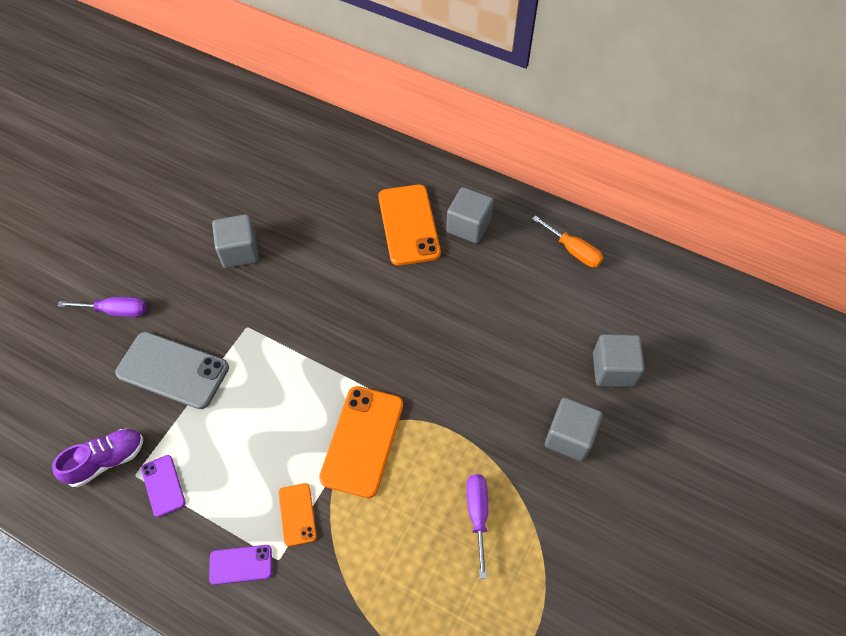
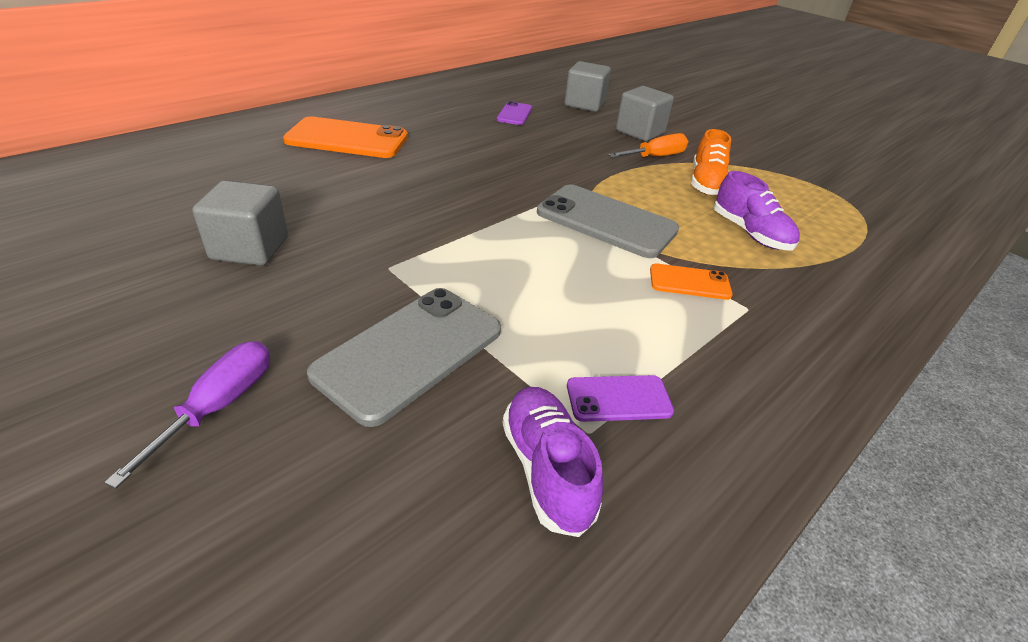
camera: 75 degrees left, 20 degrees down
purple phone [209,545,272,585] -> purple phone moved to [497,101,532,125]
orange phone [319,386,403,498] -> grey phone [537,185,679,258]
grey cube [446,187,494,244] -> none
purple screwdriver [466,474,488,579] -> orange shoe [691,129,731,195]
orange screwdriver [532,215,603,267] -> orange screwdriver moved to [608,133,689,158]
none -> purple shoe [714,171,800,250]

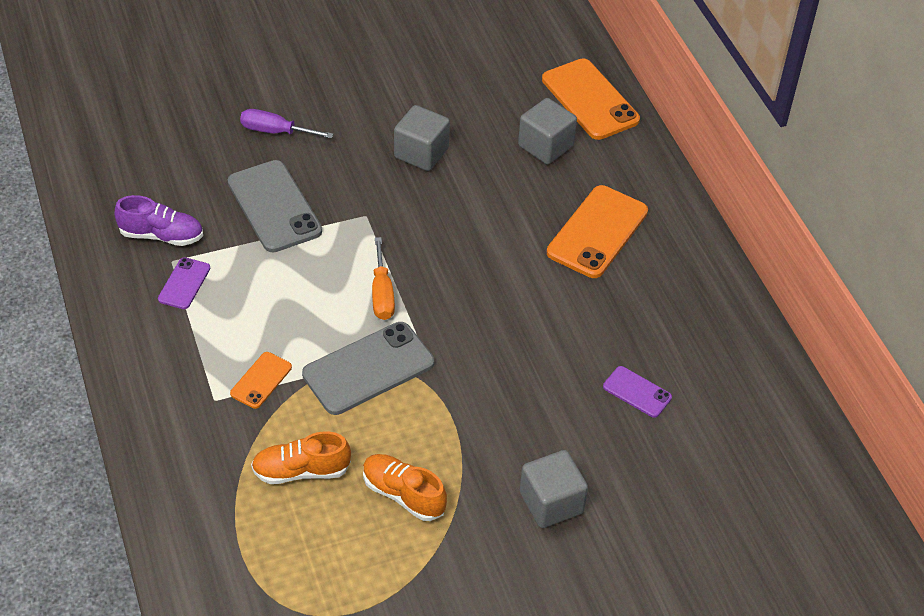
camera: 115 degrees right, 10 degrees up
purple screwdriver [104,341,270,489] -> purple screwdriver turned 150 degrees clockwise [240,109,333,139]
grey cube [564,61,611,112] -> grey cube moved to [518,98,577,164]
orange screwdriver [608,133,689,158] -> orange screwdriver moved to [372,237,395,320]
purple shoe [714,171,800,250] -> orange shoe [251,432,351,484]
none -> orange phone [542,58,640,140]

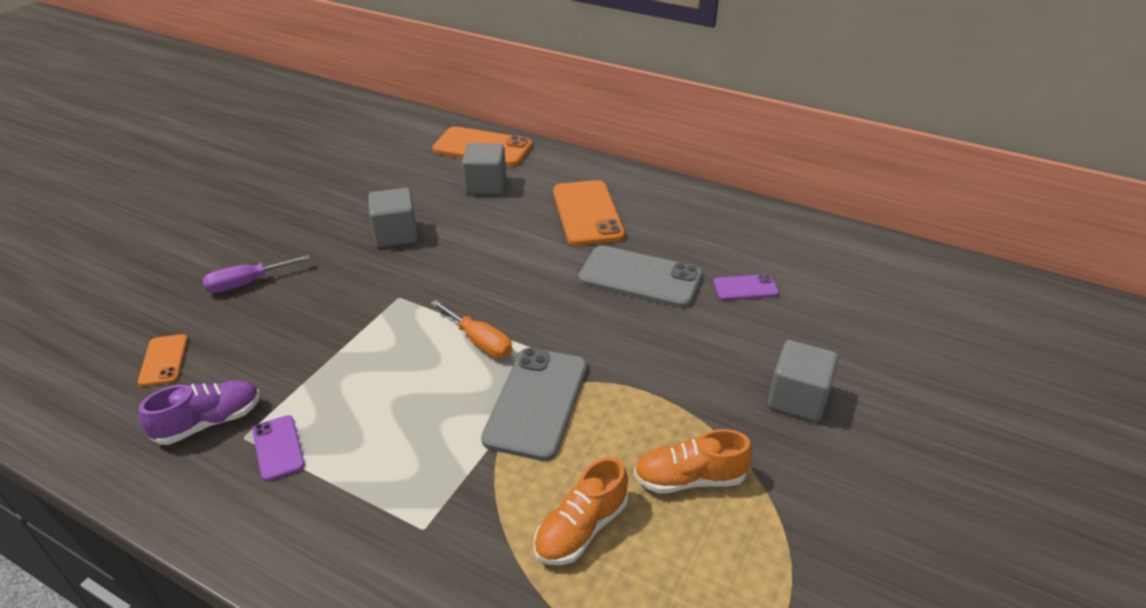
camera: 40 degrees left, 10 degrees down
grey phone [228,160,322,252] -> grey phone moved to [578,246,702,308]
orange phone [230,352,292,409] -> orange phone moved to [138,334,188,386]

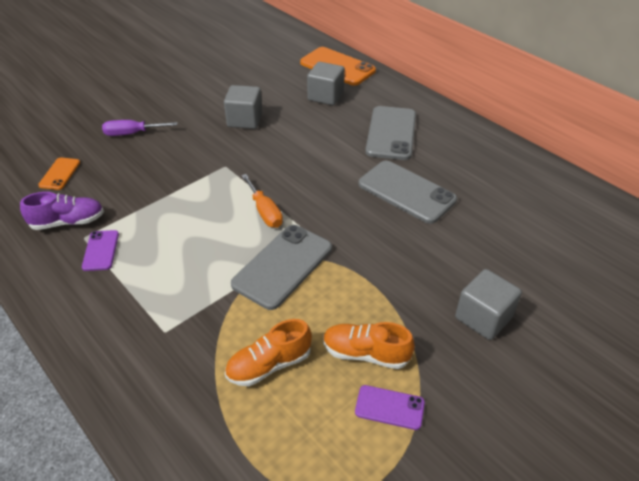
camera: 20 degrees right, 5 degrees up
orange phone [553,180,625,246] -> grey phone [365,106,416,160]
purple phone [713,274,779,301] -> purple phone moved to [355,385,425,430]

